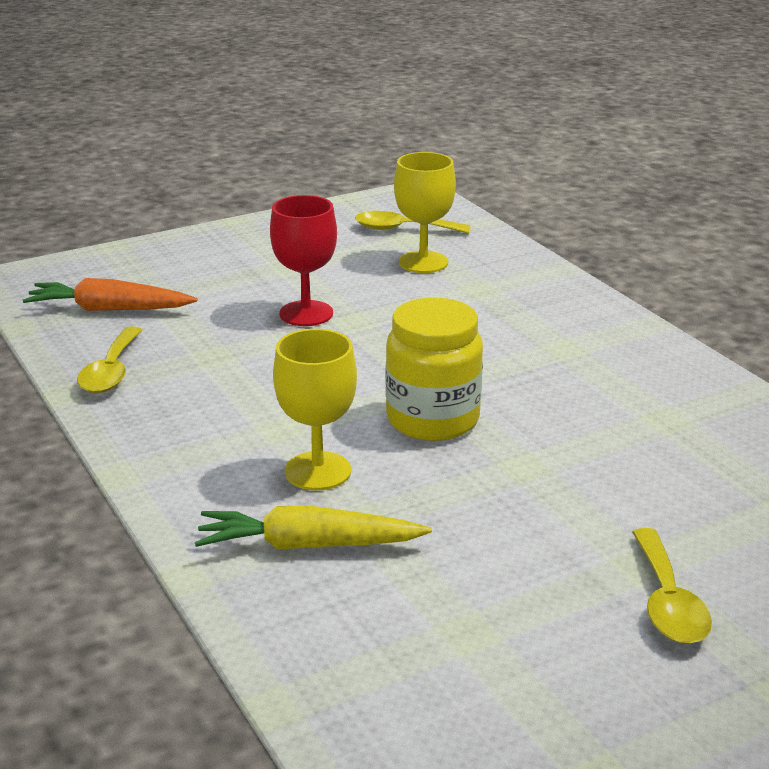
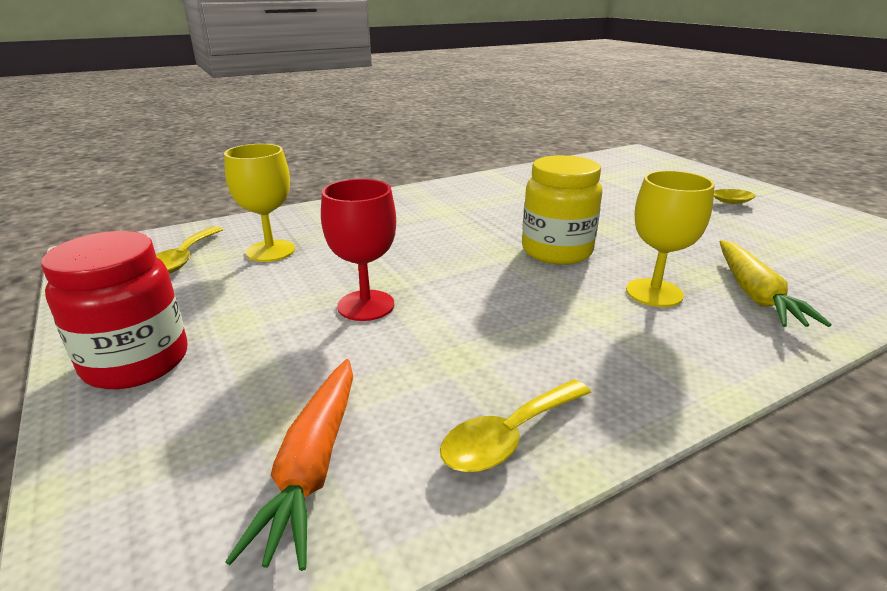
camera: 90 degrees left, 0 degrees up
yellow spoon [77,326,142,393] -> yellow spoon turned 135 degrees clockwise [440,379,591,472]
none -> red jar [41,231,187,389]

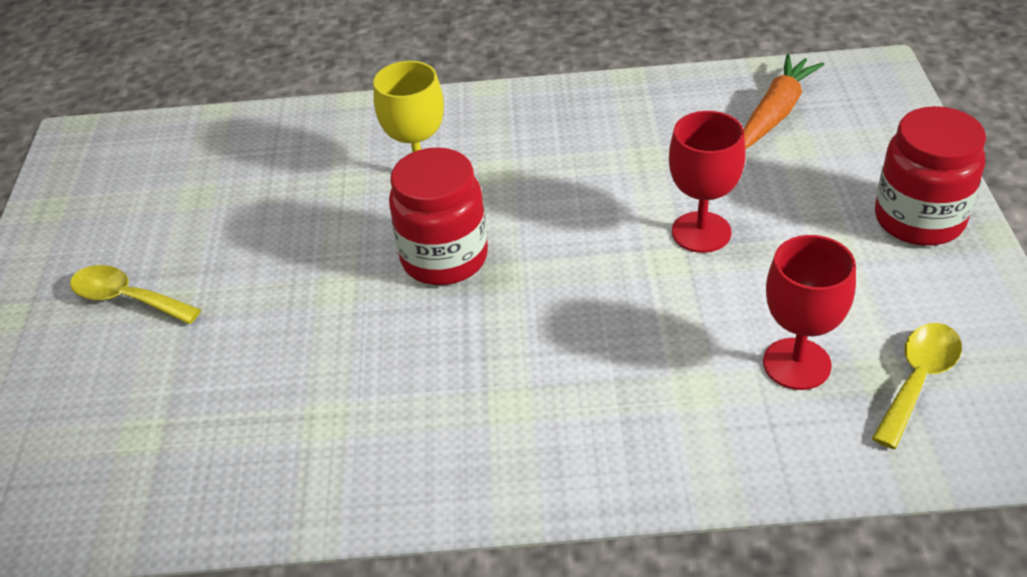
camera: 150 degrees left, 15 degrees up
yellow goblet [224,144,295,262] -> red goblet [763,235,856,390]
yellow spoon [440,379,591,472] -> none
yellow jar [522,155,603,265] -> red jar [389,147,488,285]
yellow carrot [720,240,832,327] -> none

